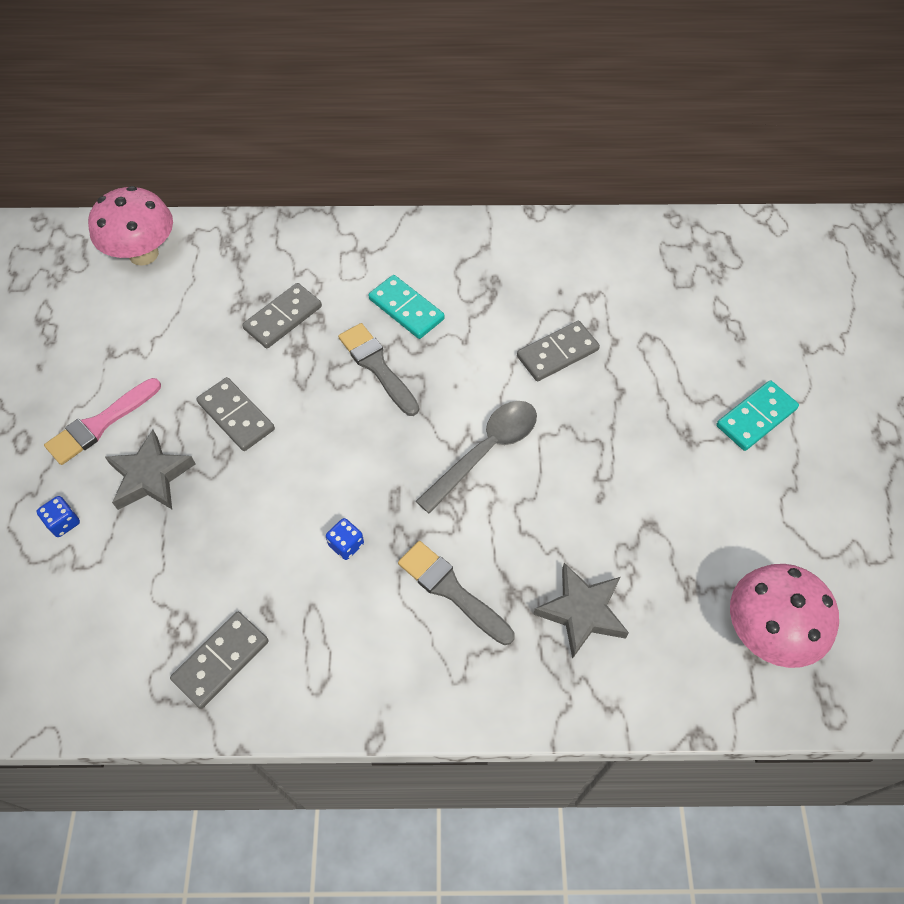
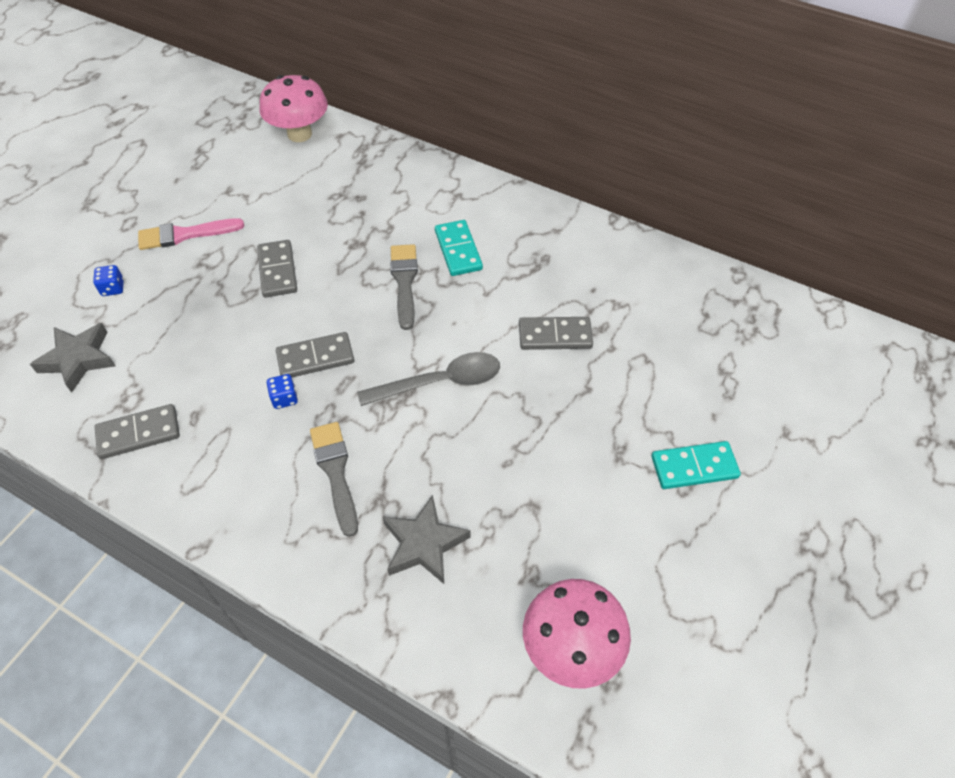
camera: 30 degrees right, 5 degrees down
grey star [105,430,196,510] -> grey star moved to [30,323,116,393]
grey domino [242,283,322,348] -> grey domino moved to [276,332,354,377]

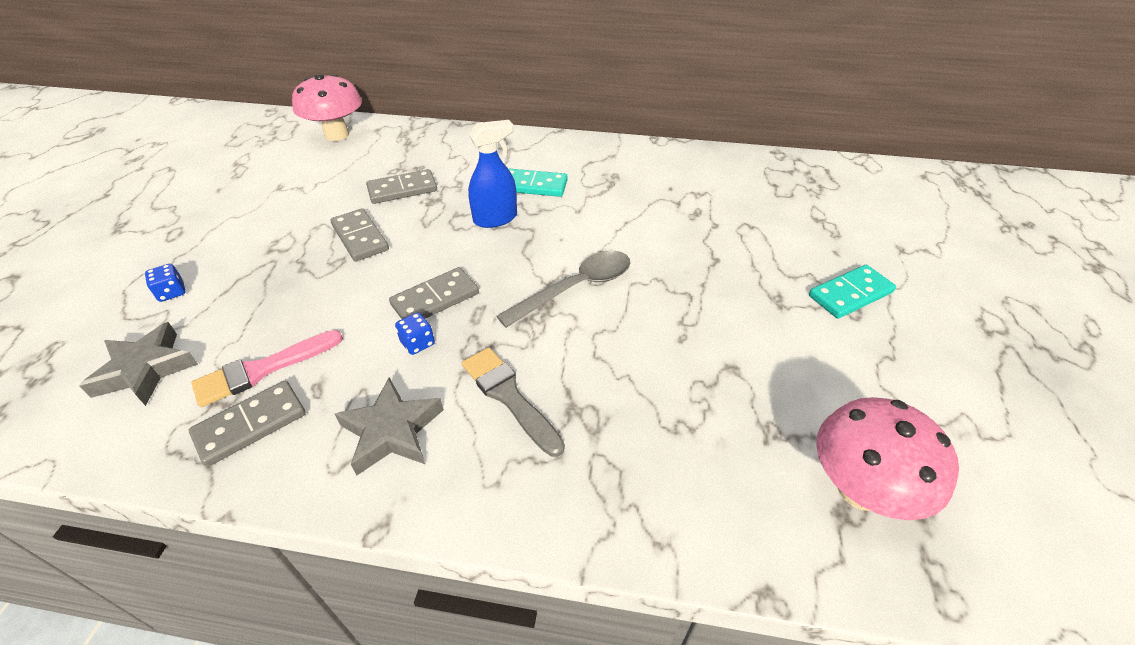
camera: 20 degrees left, 10 degrees down
pink brush [138,218,244,250] -> pink brush moved to [191,330,343,407]
grey star [383,495,471,584] -> grey star moved to [335,377,444,475]
grey brush [390,244,418,330] -> blue spray bottle [468,120,517,228]
turquoise domino [435,220,483,276] -> turquoise domino turned 45 degrees counterclockwise [508,168,568,197]
grey domino [519,317,593,350] -> grey domino moved to [366,169,437,204]

